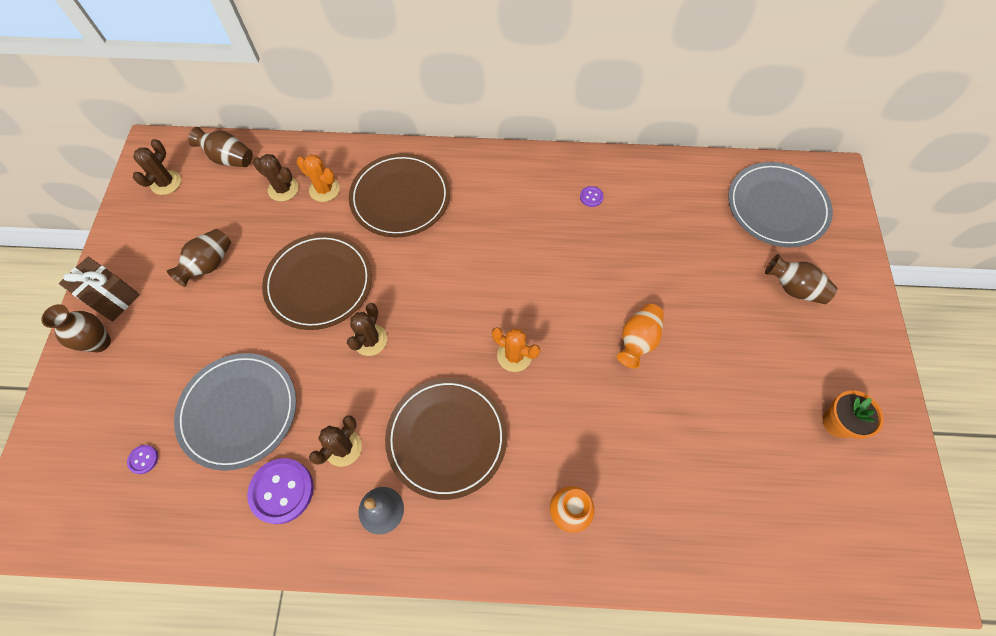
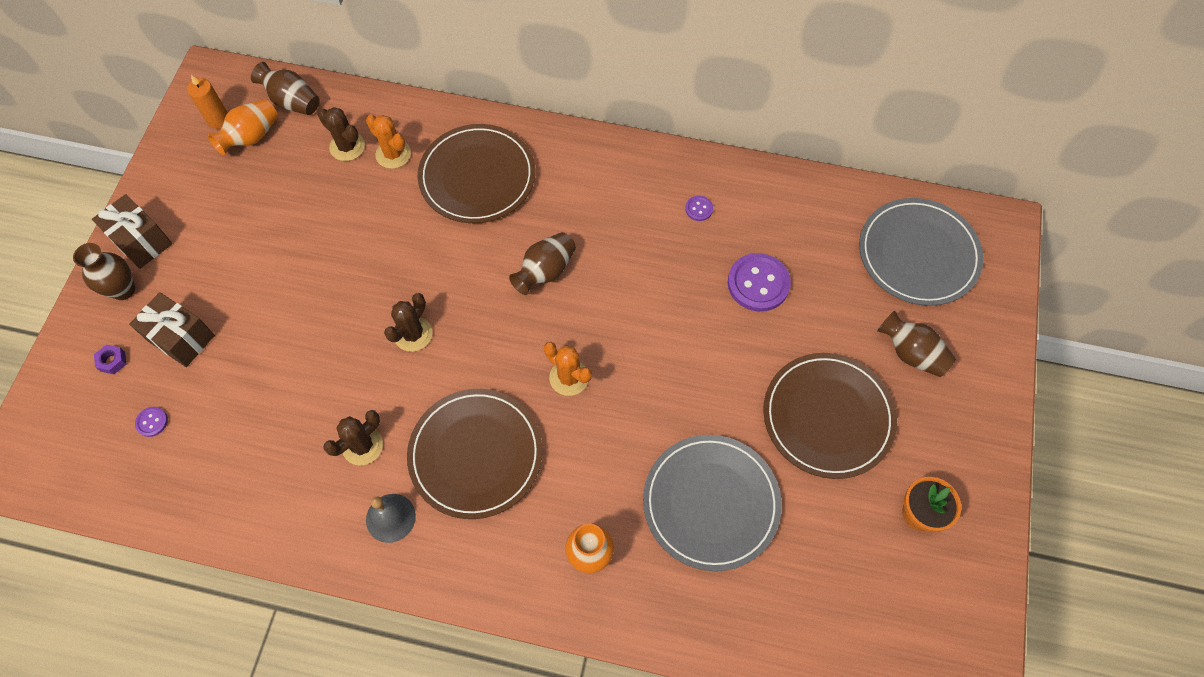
camera: 10 degrees right, 0 degrees up
brown cactus [133,139,181,195] -> orange candle [187,75,228,129]
brown vase [166,229,231,287] -> brown vase moved to [509,232,576,295]
grey plate [174,353,296,471] -> grey plate moved to [643,435,782,571]
purple button [247,458,314,524] -> purple button moved to [728,253,791,312]
brown plate [262,233,372,330] -> brown plate moved to [763,353,897,479]
orange vase [617,304,664,368] -> orange vase moved to [208,99,278,155]
none -> purple nut [94,344,126,374]
none -> brown gift [129,292,215,367]

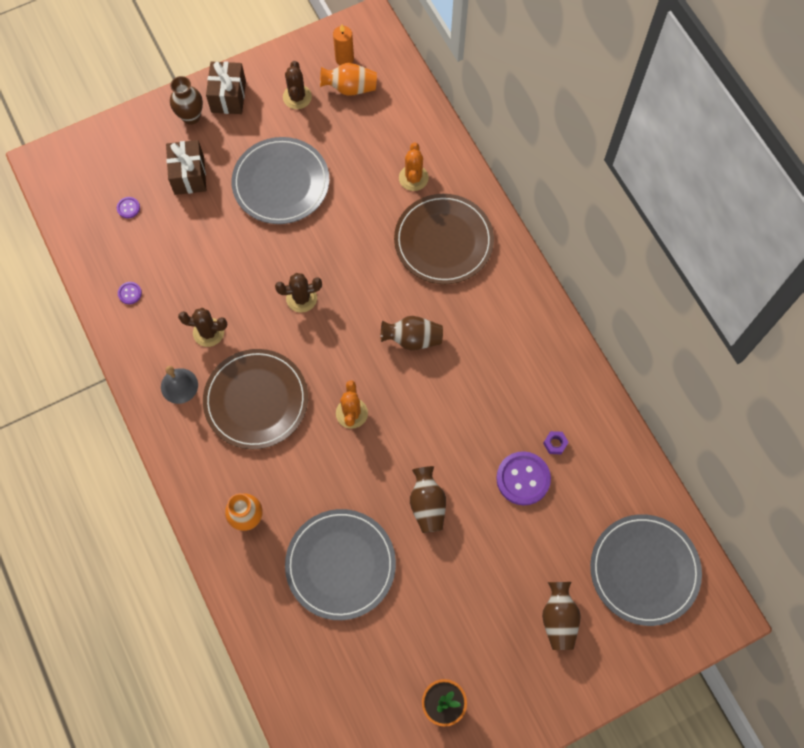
camera: 50 degrees right, 5 degrees up
purple nut [94,344,126,374] -> purple nut moved to [543,431,569,454]
brown vase [251,62,320,115] -> brown vase moved to [410,466,446,533]
brown cactus [317,107,365,161] -> brown cactus moved to [283,61,312,109]
purple button [685,196,713,221] -> purple button moved to [118,282,142,304]
brown plate [763,353,897,479] -> none
none -> grey plate [231,137,330,224]

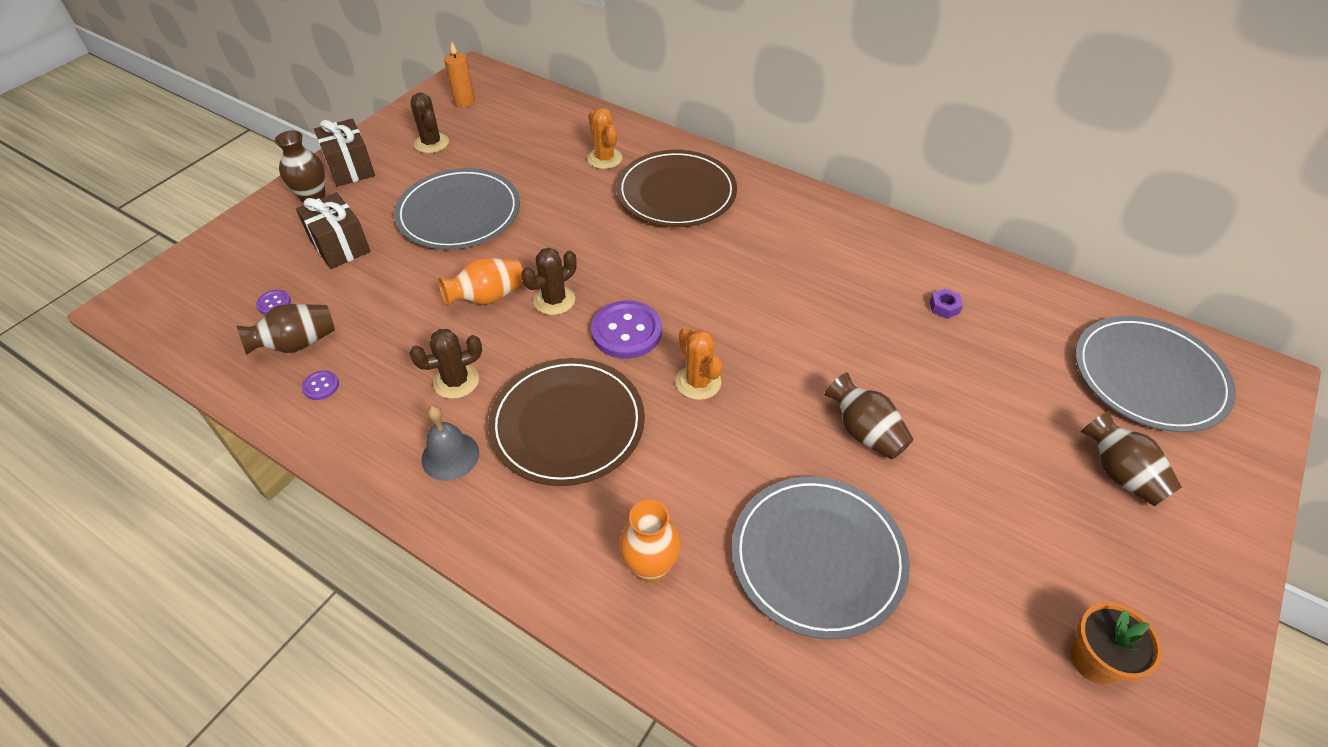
camera: 30 degrees left, 20 degrees down
orange vase [320,63,377,96] -> orange vase moved to [438,258,524,306]
brown vase [381,316,443,350] -> brown vase moved to [236,304,335,355]
purple button [496,451,551,506] -> purple button moved to [591,300,662,359]

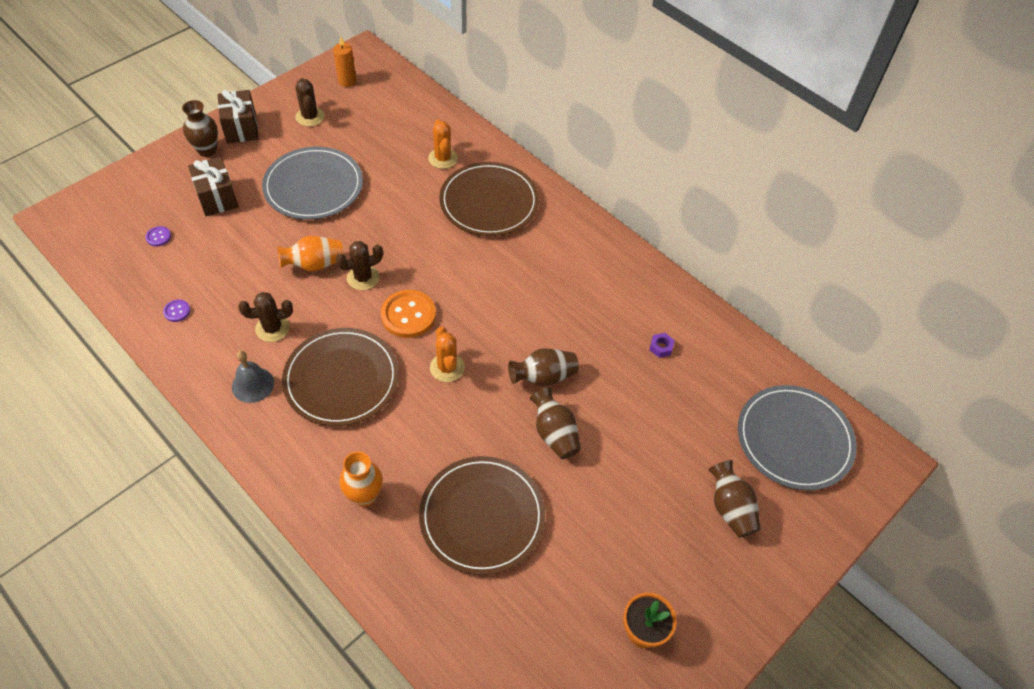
camera: 10 degrees right, 5 degrees up
brown vase [236,304,335,355] -> brown vase moved to [508,348,579,387]
purple button [591,300,662,359] -> orange button [381,290,436,338]
grey plate [732,476,910,639] -> brown plate [419,456,545,575]

